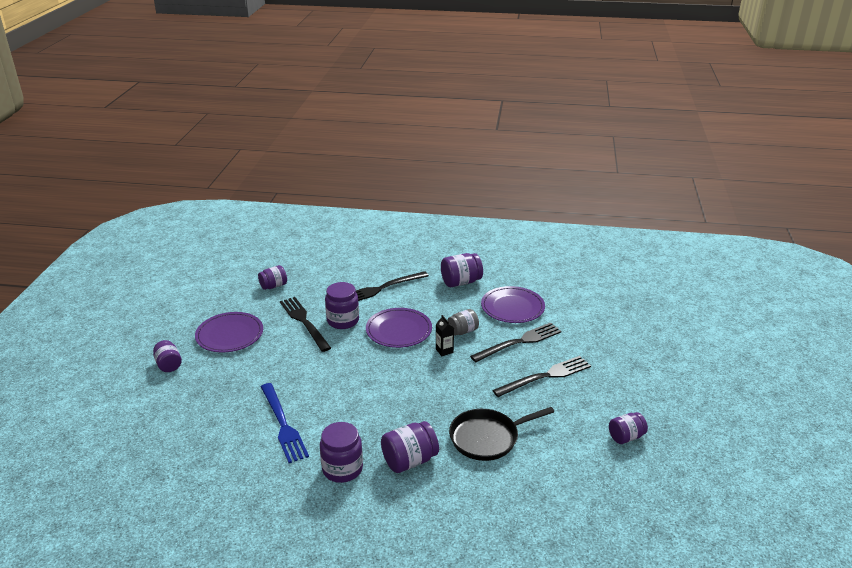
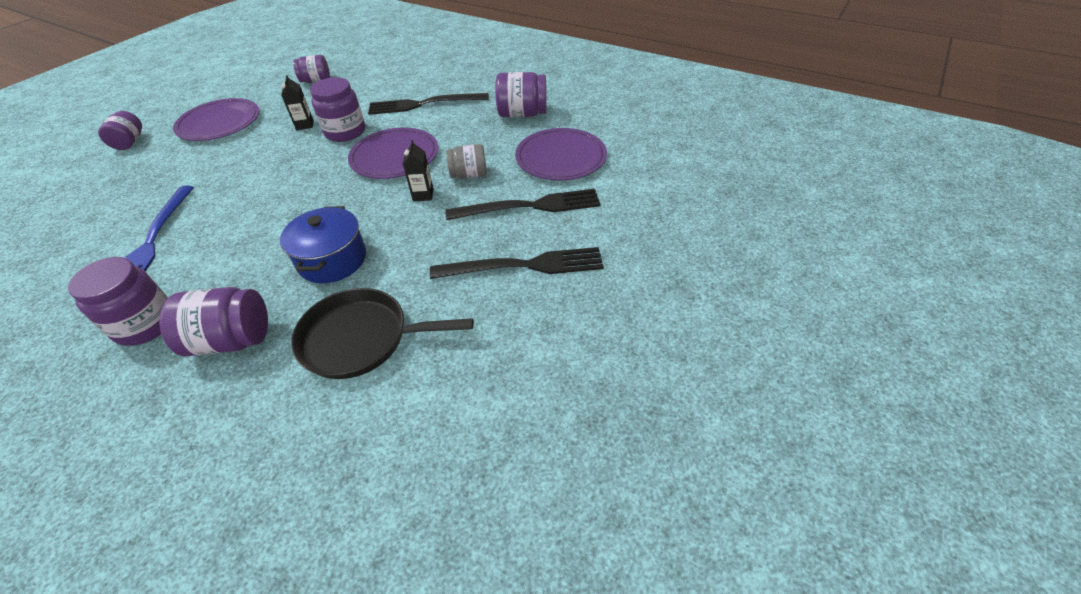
camera: 25 degrees right, 15 degrees up
black fork [280,297,331,352] -> black carton [281,75,313,130]
purple jar [609,412,648,444] -> none
none -> blue pot [280,206,366,283]

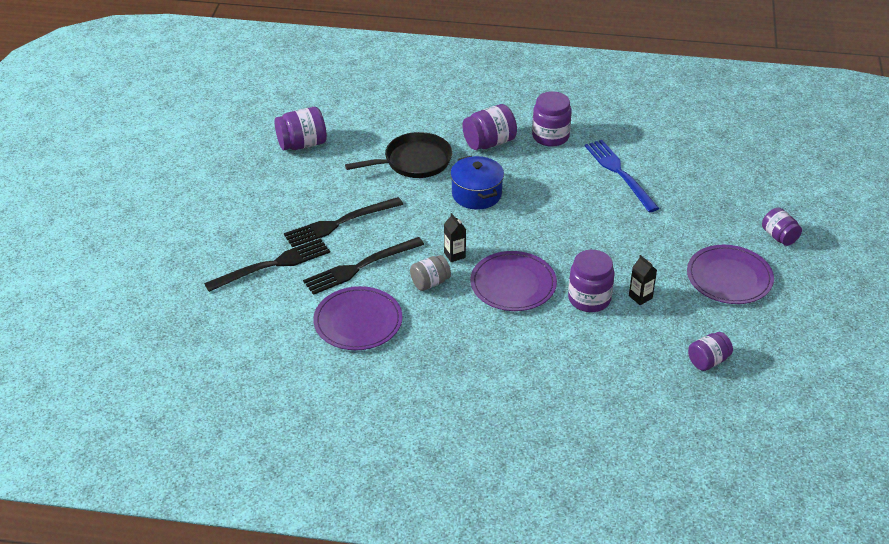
camera: 155 degrees right, 5 degrees down
black fork [368,93,489,115] -> black fork moved to [204,238,330,292]
purple jar [495,72,547,117] -> purple jar moved to [275,107,327,150]

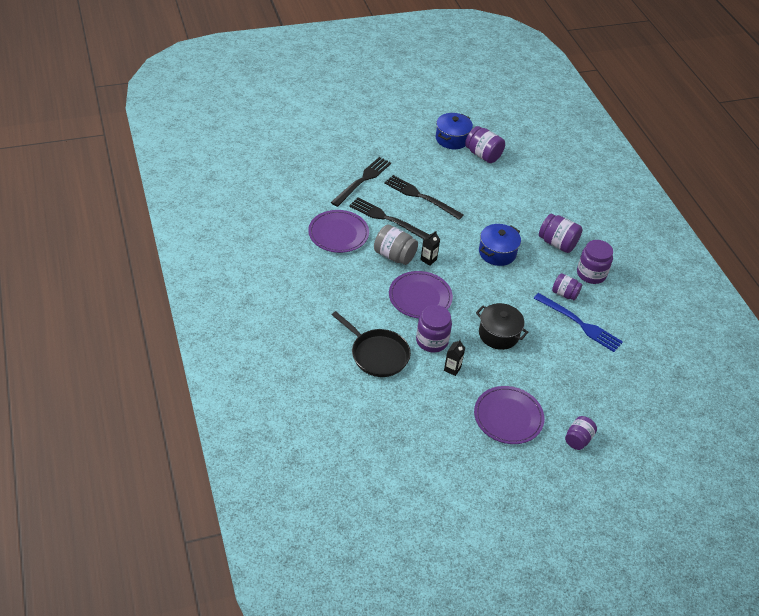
camera: 60 degrees right, 5 degrees up
black fork [204,238,330,292] -> black fork turned 90 degrees counterclockwise [331,157,391,207]
black pan [345,132,452,178] -> black pan moved to [332,311,411,377]
grey jar [410,255,451,291] -> grey jar [374,225,418,265], size x1.50
blue fork [585,140,659,212] -> blue fork turned 90 degrees clockwise [534,293,623,352]
purple jar [688,332,733,371] -> purple jar moved to [552,273,582,300]
none -> blue pot [436,113,473,149]
none -> black pot [476,303,528,350]

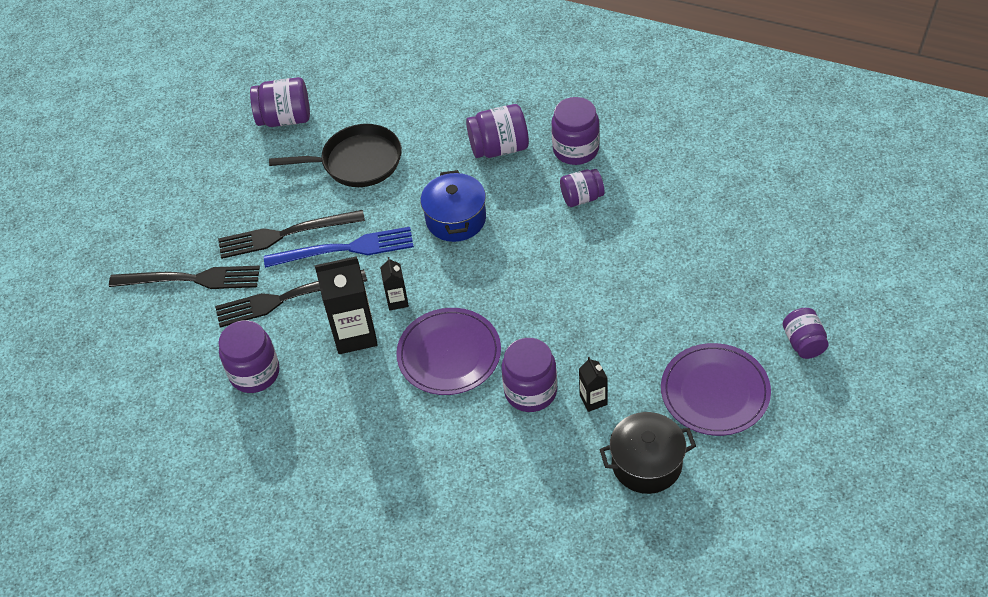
camera: 40 degrees left, 5 degrees up
purple plate [308,210,369,253] -> purple jar [219,320,280,393]
black fork [331,157,391,207] -> black fork turned 105 degrees clockwise [109,266,260,289]
black pan [332,311,411,377] -> black pan moved to [269,124,402,187]
grey jar [374,225,418,265] -> black carton [315,256,378,354]
blue pot [436,113,473,149] -> none
black pot [476,303,528,350] -> black pot moved to [599,412,696,494]
blue fork [534,293,623,352] -> blue fork moved to [264,227,414,268]

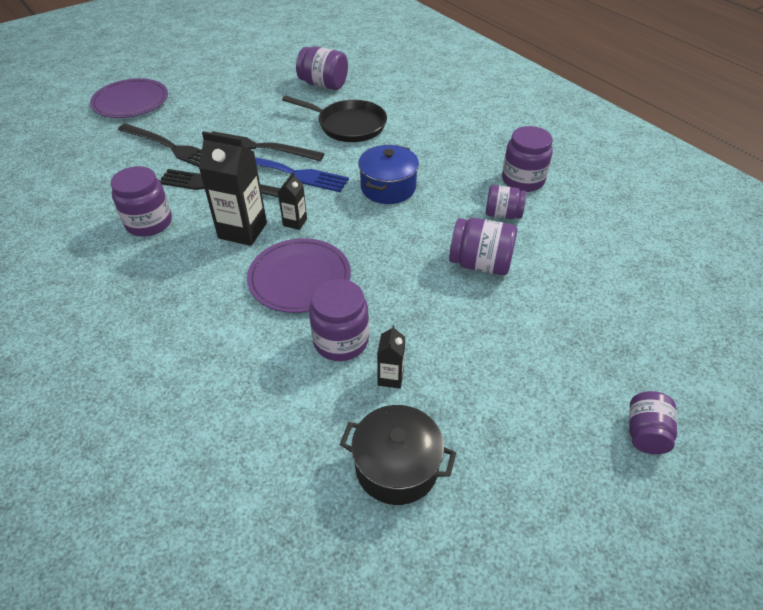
camera: 25 degrees right, 5 degrees down
purple jar [466,104,529,158] -> purple jar moved to [449,218,517,275]
purple plate [661,343,771,436] -> purple plate moved to [90,78,168,118]

